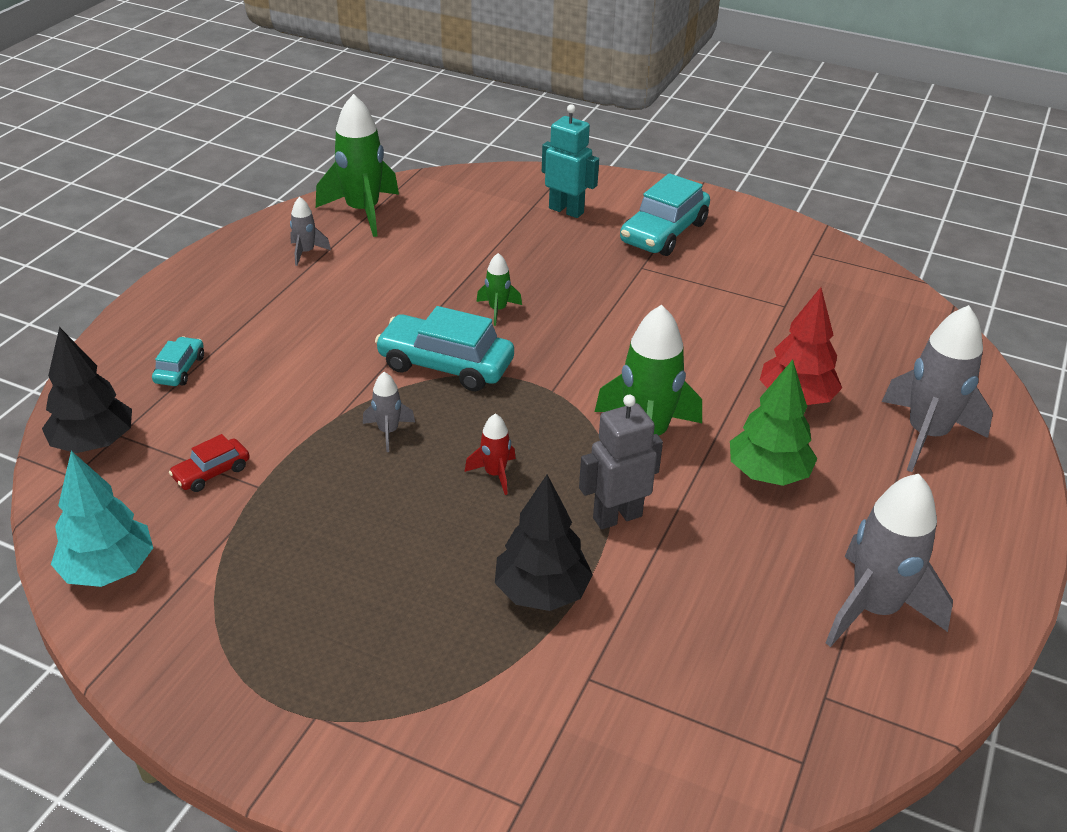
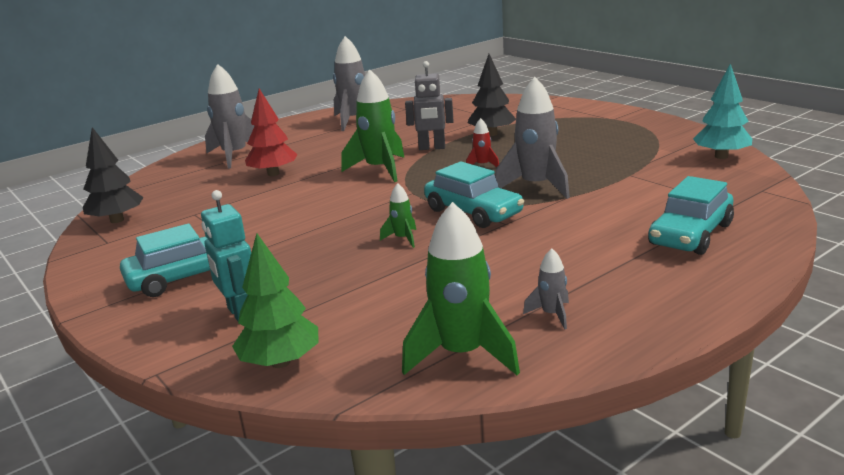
camera: 150 degrees left, 15 degrees down
black tree [42,327,132,453] -> black tree moved to [83,127,144,223]
turquoise car [152,337,204,386] -> turquoise car [648,176,734,255], size x1.96
red car [169,434,250,492] -> none
grey rocket [363,372,415,452] -> grey rocket [495,77,570,199], size x2.08
green tree [730,359,818,486] -> green tree moved to [232,233,319,368]

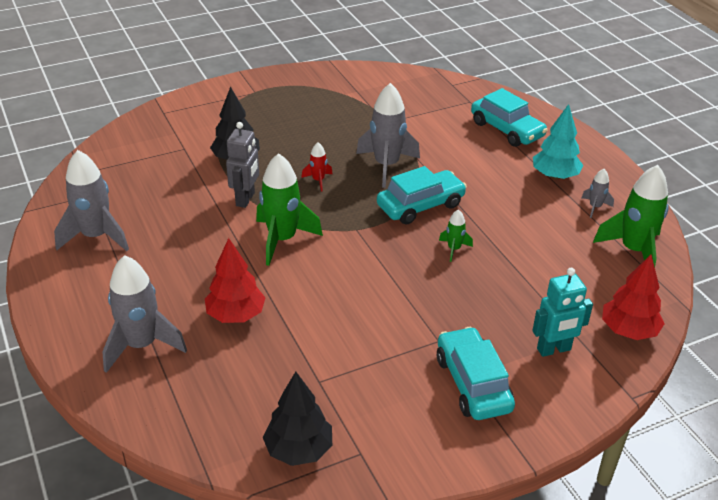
camera: 80 degrees left, 15 degrees up
green tree [232,233,319,368] -> red tree [602,255,665,340]
turquoise tree [693,64,752,159] -> turquoise tree moved to [533,104,583,180]

